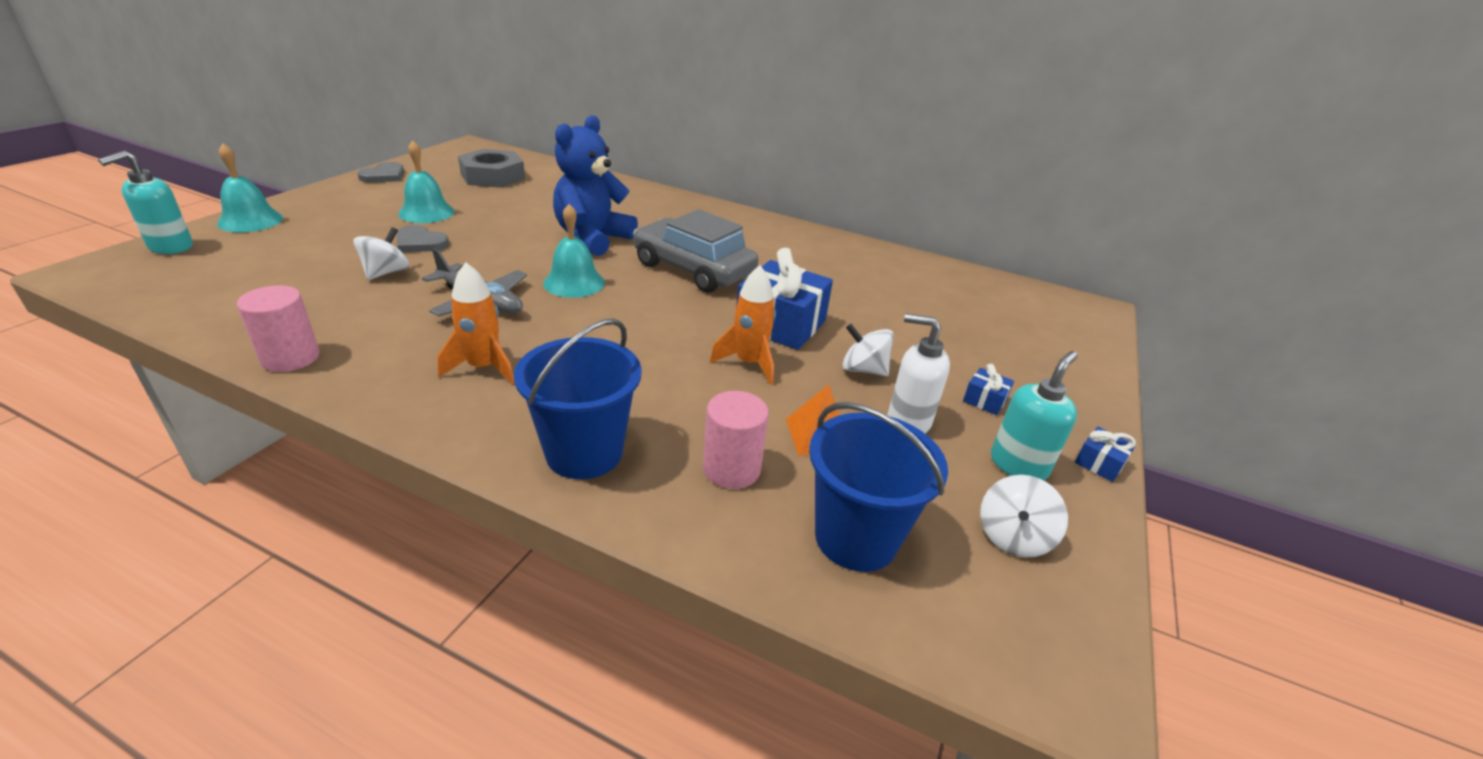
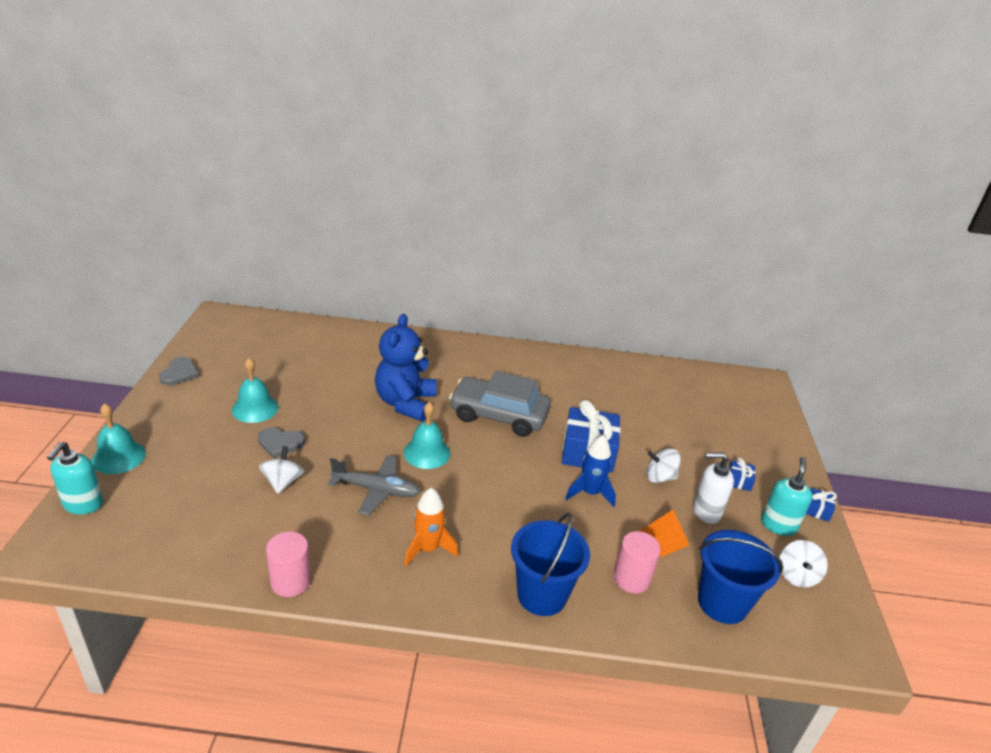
camera: 20 degrees left, 0 degrees up
grey nut [458,149,525,188] -> none
orange rocket [710,265,776,385] -> blue rocket [565,435,616,507]

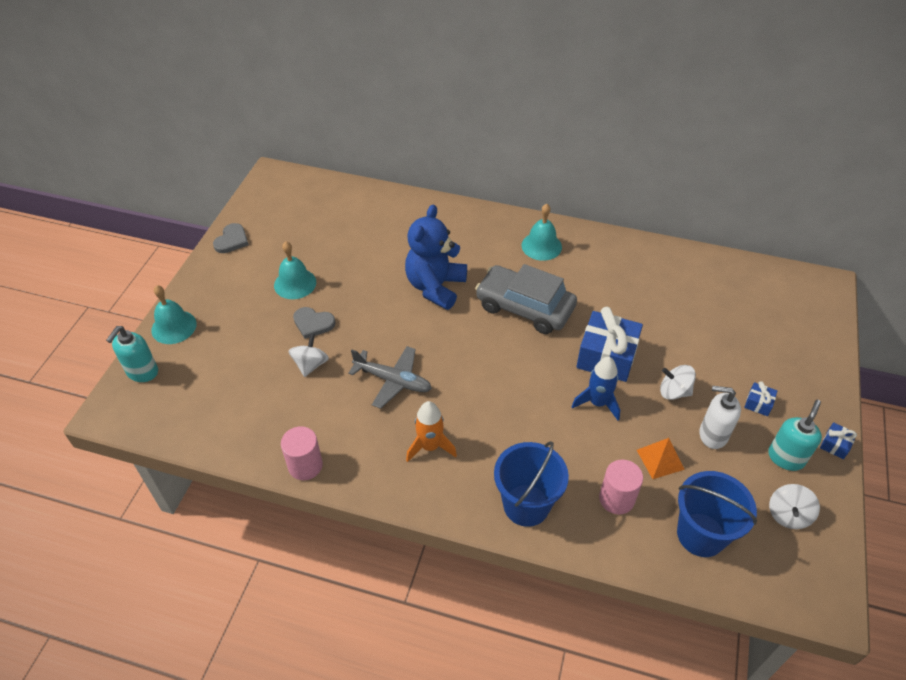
camera: 15 degrees right, 15 degrees up
turquoise bell [404,402,450,469] -> turquoise bell moved to [522,204,562,261]

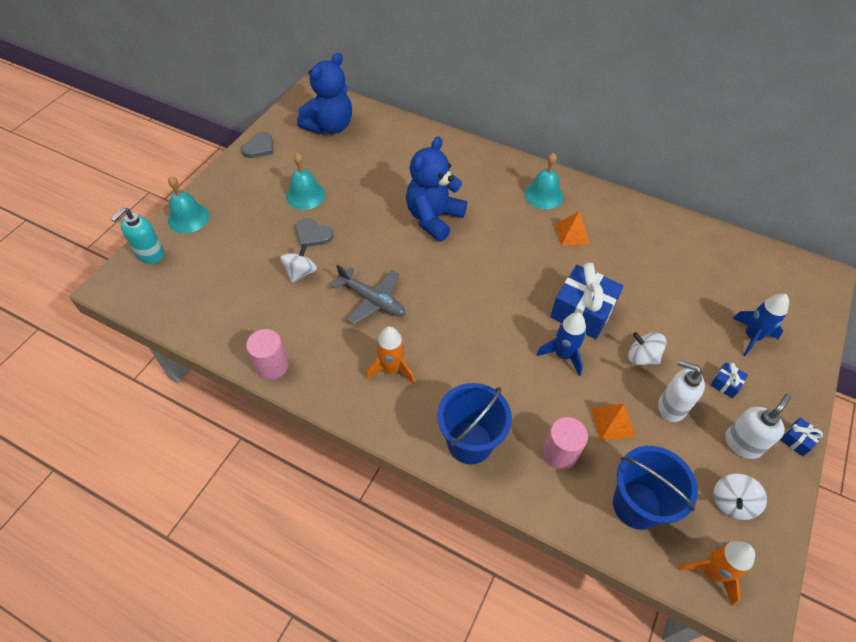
camera: 10 degrees right, 5 degrees up
grey car [475,264,577,334] -> none
turquoise soap dispenser [768,400,822,471] -> white soap dispenser [725,394,791,459]
none -> blue teddy bear [297,53,352,134]
none -> orange pyramid [556,211,590,246]
none -> orange rocket [678,541,755,605]
none -> blue rocket [733,294,789,356]

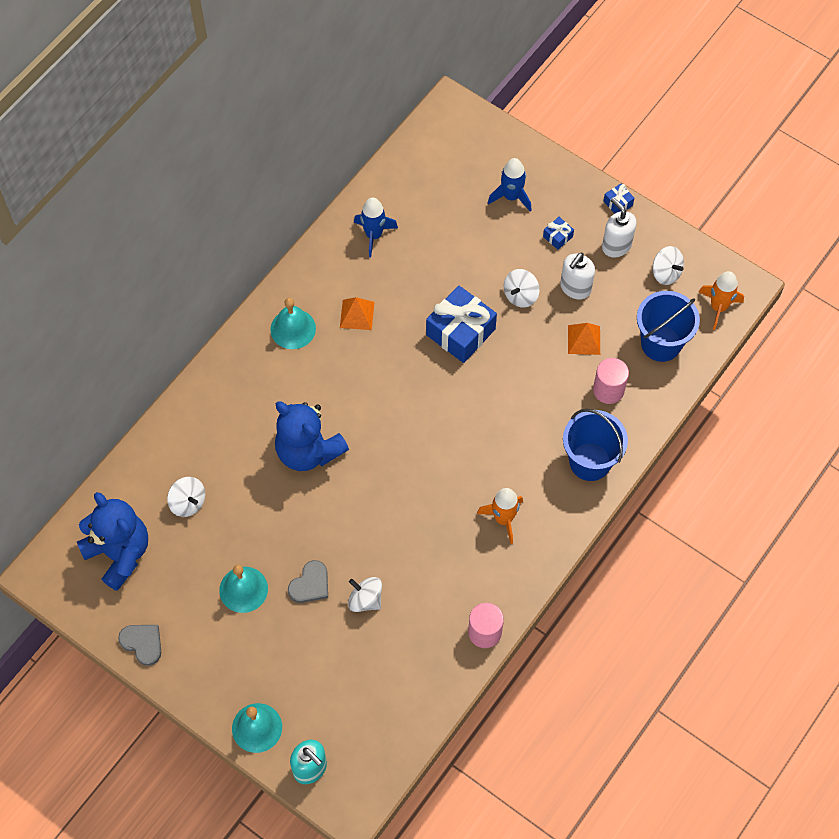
camera: 80 degrees left, 10 degrees up
grey plane [331,264,405,325] -> none
blue rocket [536,312,586,376] -> blue rocket moved to [354,197,398,257]
none -> white spinning top [167,477,205,517]

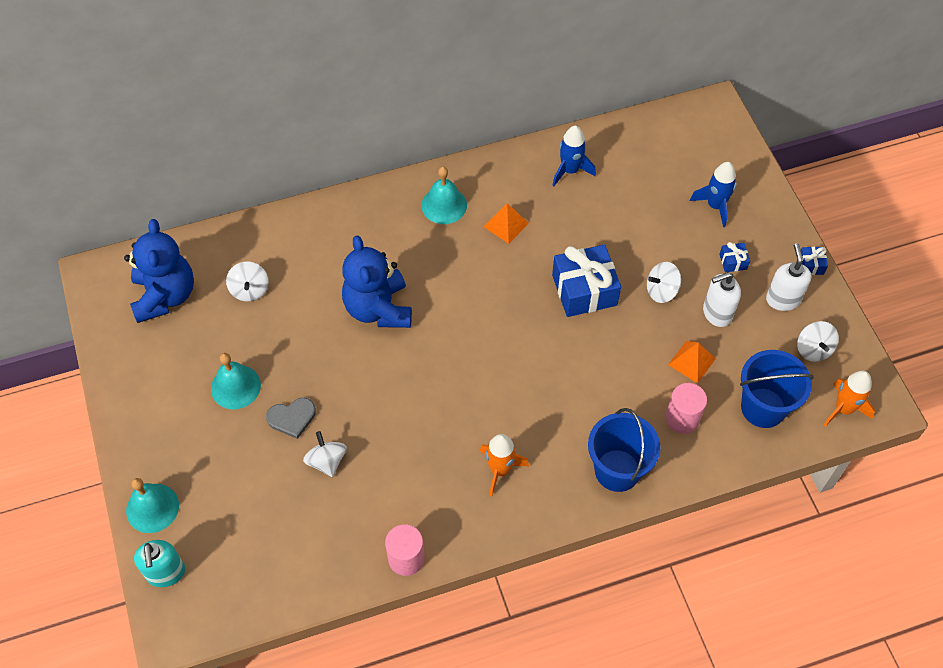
camera: 35 degrees right, 5 degrees down
grey heart [118,625,161,666] -> none

